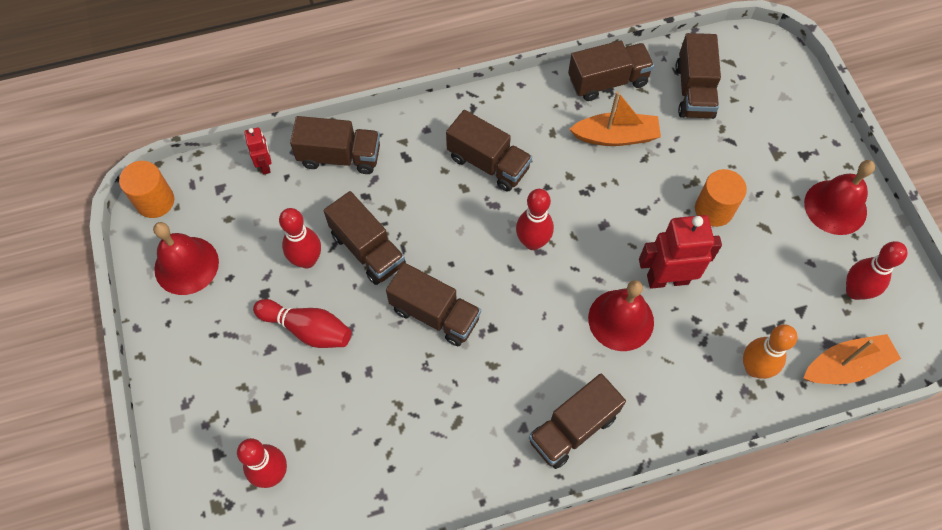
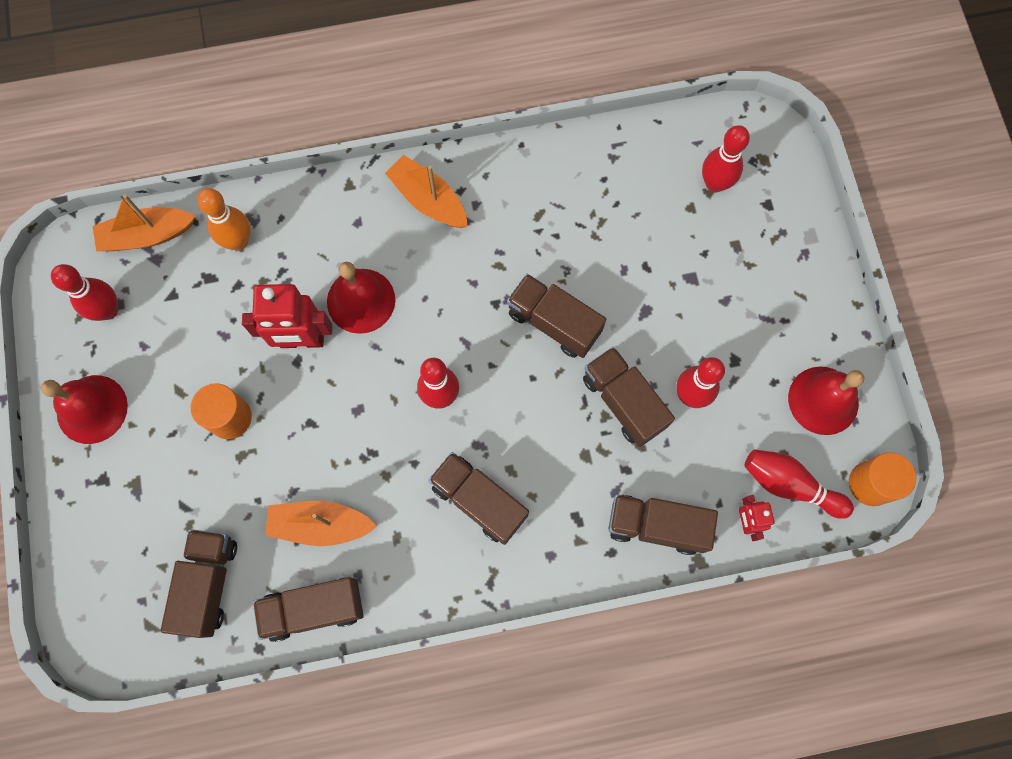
camera: 175 degrees left, 10 degrees up
red bowling pin [253,299,351,348] -> red bowling pin moved to [745,449,854,519]
brown truck [529,373,626,469] -> orange boat [385,155,468,228]

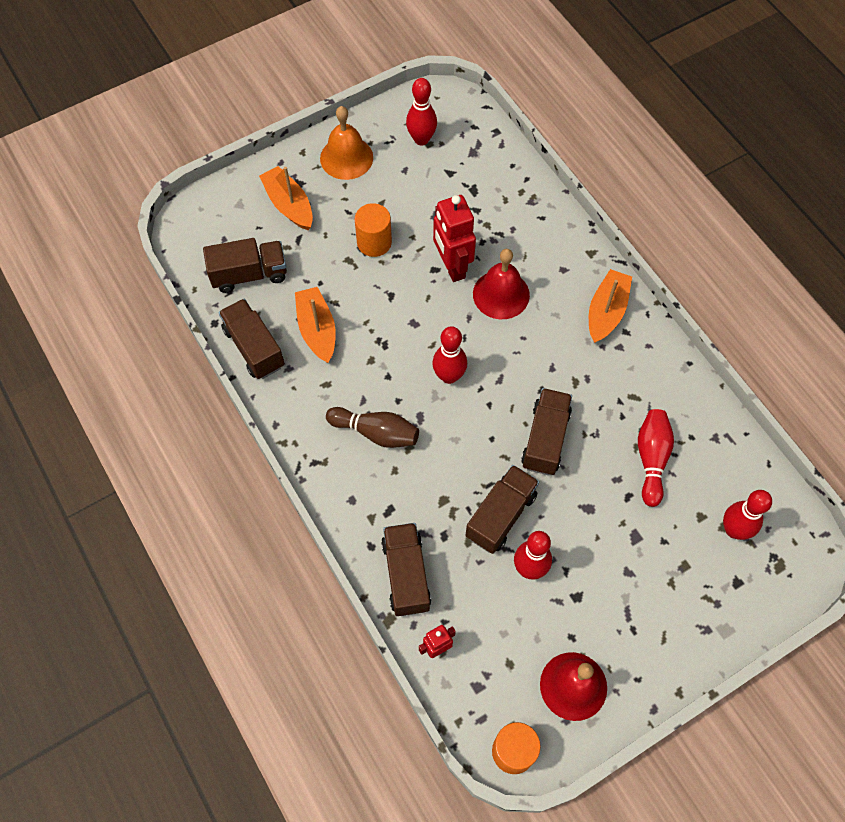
camera: 70 degrees right, 10 degrees down
red bell [41,375,128,444] -> orange bell [320,106,373,180]
orange boat [93,195,196,251] -> orange boat moved to [259,166,313,230]
orange bowling pin [197,188,251,250] -> none
brown truck [428,452,529,545] -> brown bowling pin [326,407,419,448]
red bowling pin [745,449,854,519] -> red bowling pin moved to [638,409,674,507]

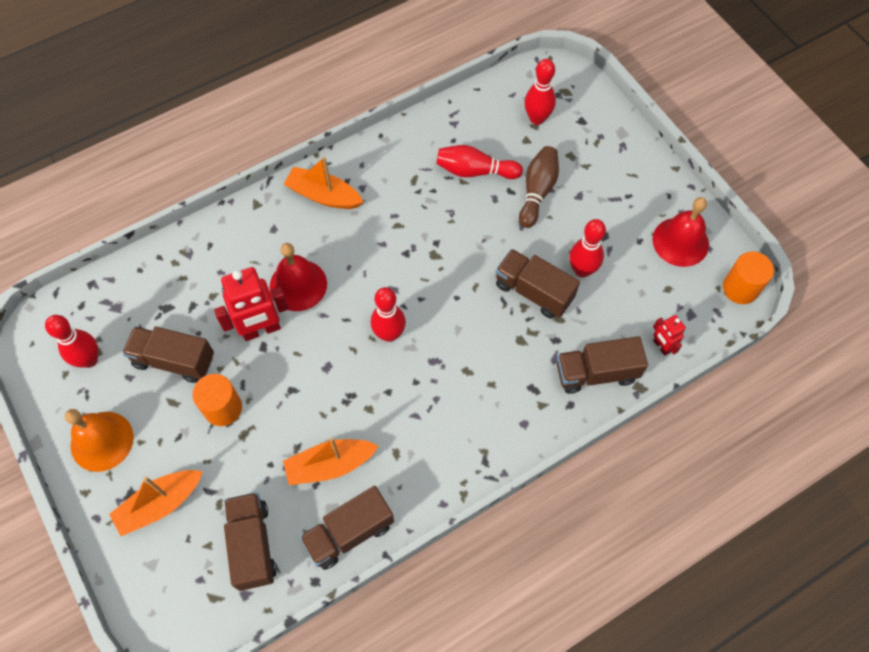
camera: 90 degrees left, 0 degrees up
brown bowling pin [326,407,419,448] -> brown bowling pin moved to [519,146,559,228]
brown truck [521,388,572,475] -> brown truck moved to [122,326,214,383]

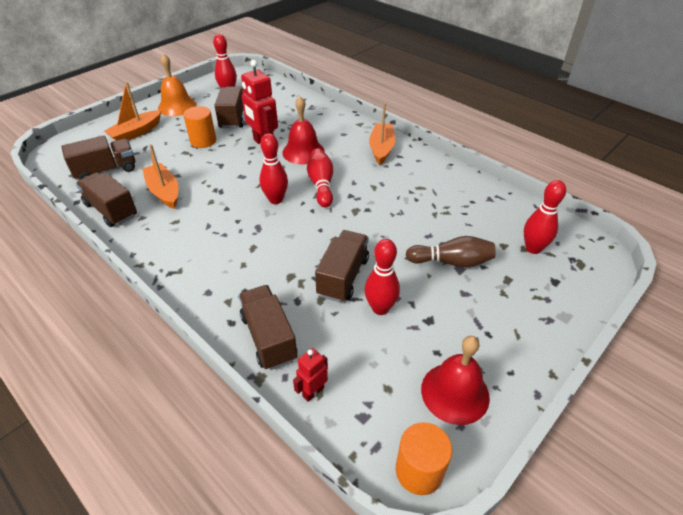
camera: 75 degrees right, 20 degrees down
orange boat [109,470,203,536] -> orange boat turned 90 degrees counterclockwise [104,82,161,141]
red bowling pin [436,145,523,179] -> red bowling pin moved to [307,149,333,207]

